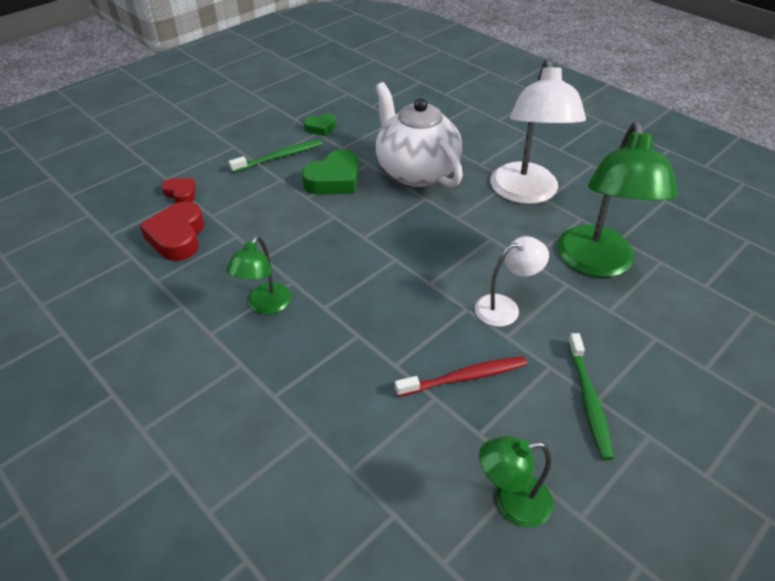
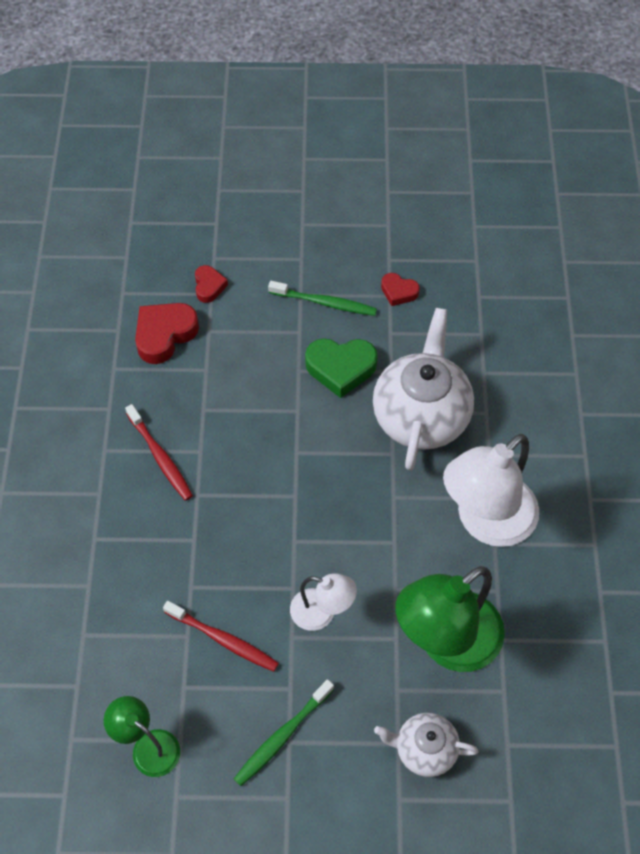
camera: 45 degrees right, 15 degrees up
green lamp [226,236,291,315] -> red toothbrush [125,404,193,501]
green heart [304,114,336,136] -> red heart [381,273,420,306]
none -> white teapot [374,713,478,777]

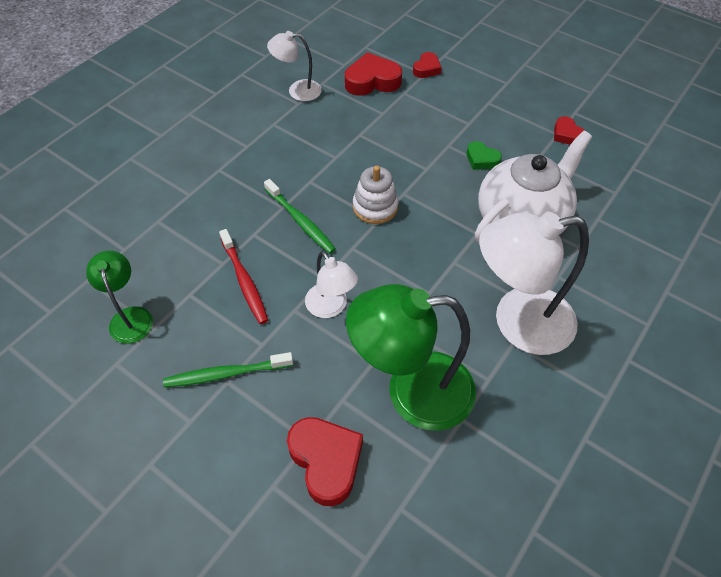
camera: 35 degrees right, 5 degrees down
red toothbrush [125,404,193,501] -> none
green toothbrush [268,281,377,316] -> green toothbrush moved to [264,179,336,254]
green heart [305,339,378,398] -> green heart [466,141,502,170], size x0.57
white teapot [374,713,478,777] -> red heart [287,417,363,506]
none -> white lamp [267,31,322,101]
none -> white stacking toy [353,166,398,224]

